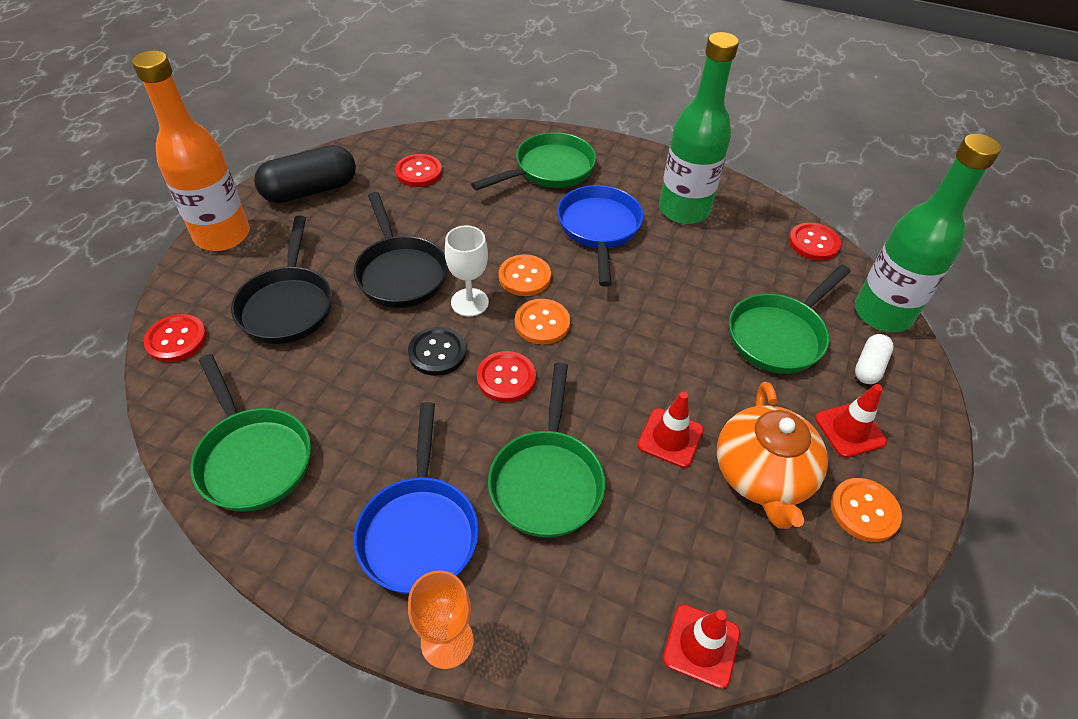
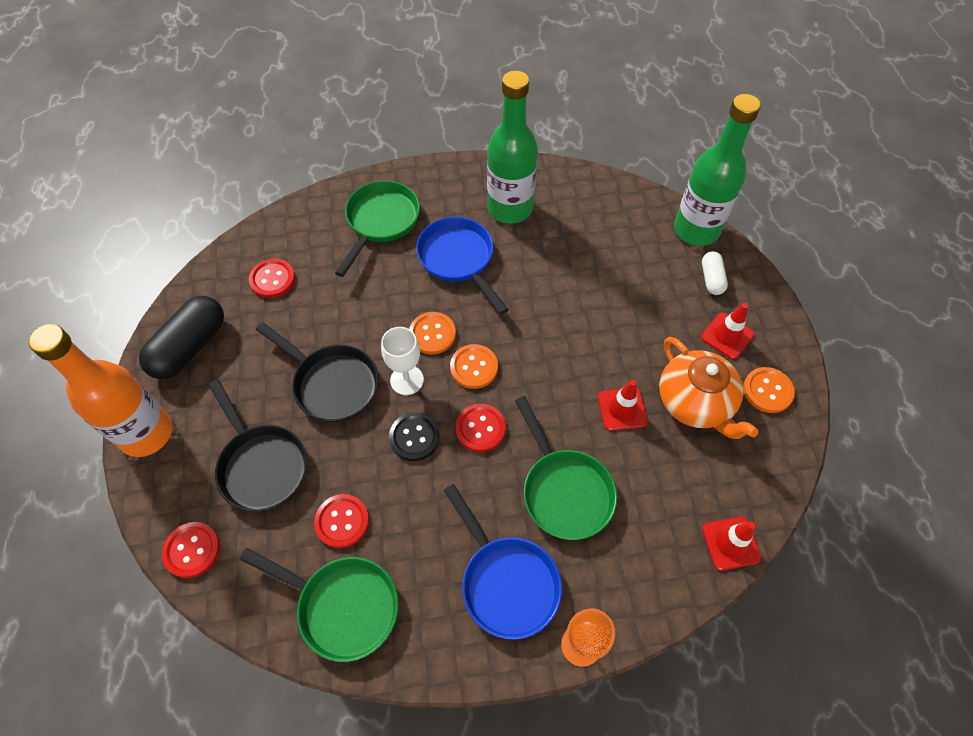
camera: 30 degrees left, 10 degrees up
green pan [729,265,851,374] -> none
red button [789,223,841,261] -> red button moved to [314,494,369,548]

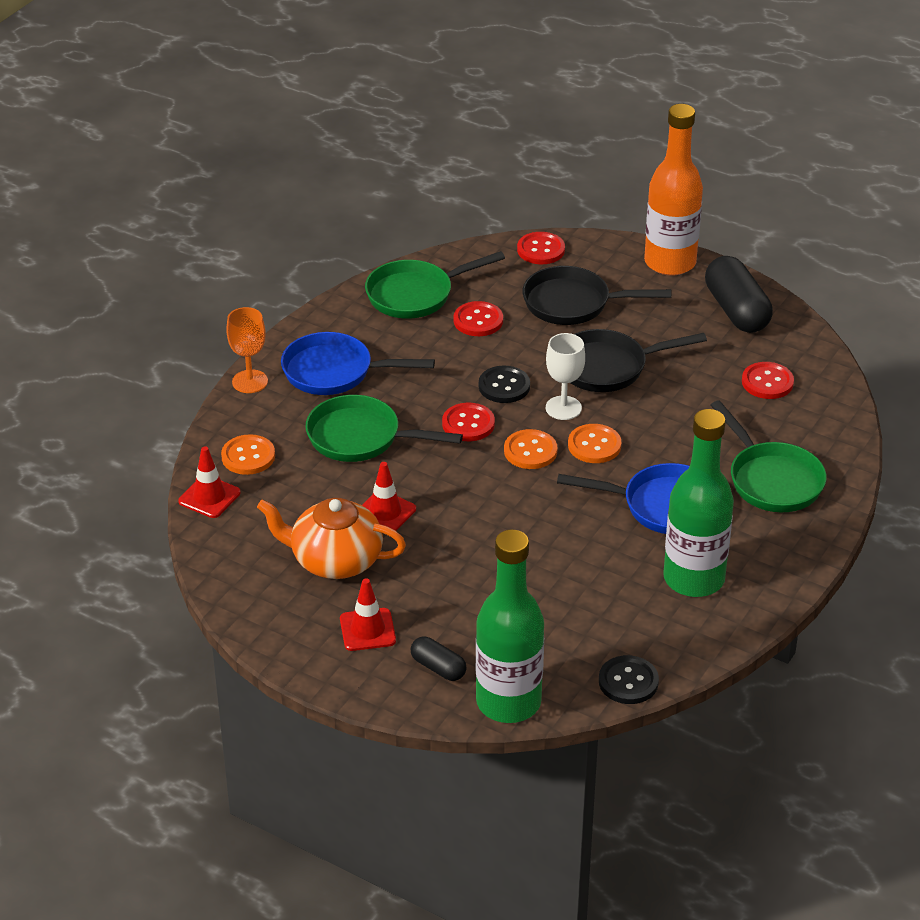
camera: 130 degrees right, 20 degrees down
white capsule [702,251,728,295] -> black capsule [411,637,466,681]
orange button [743,367,795,413] -> orange button moved to [221,434,275,475]
none -> black button [599,655,659,704]

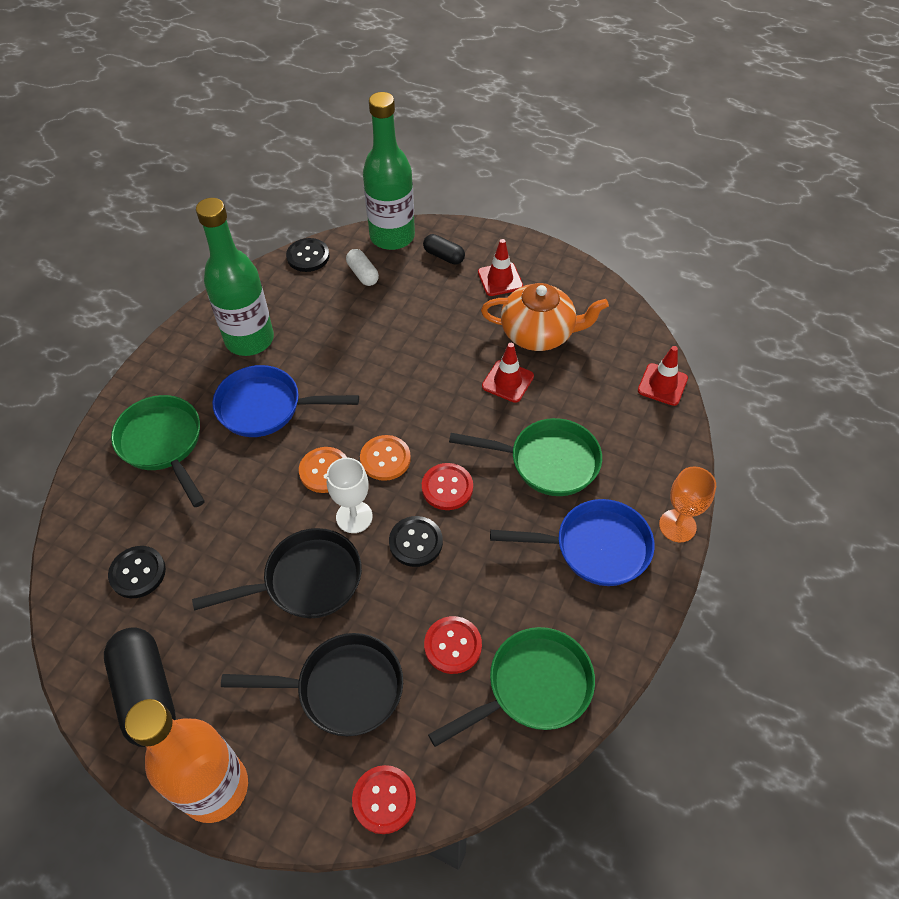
camera: 175 degrees right, 15 degrees up
orange button [221,434,275,475] -> none
red button [742,362,794,399] -> black button [108,546,166,598]
none -> white capsule [346,249,379,286]

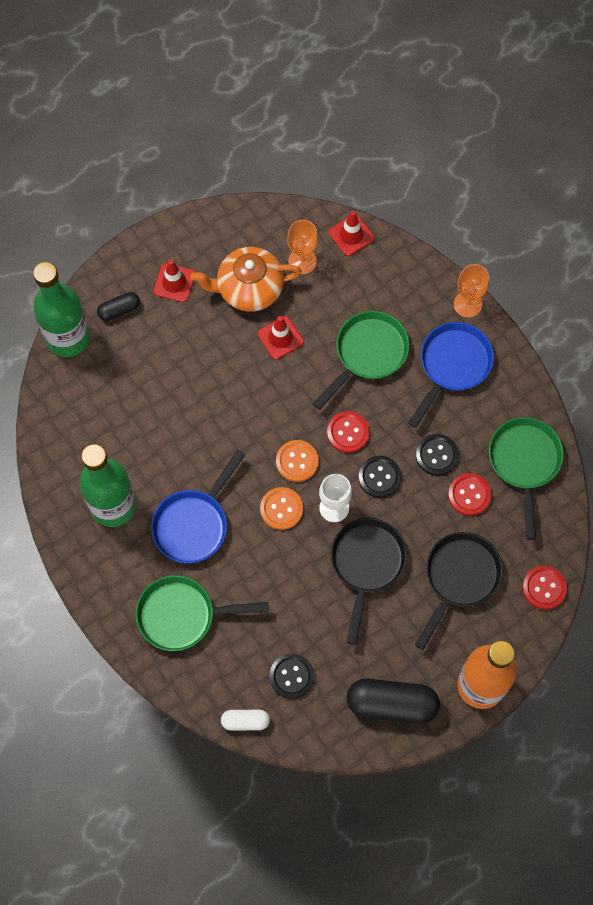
camera: 60 degrees left, 15 degrees up
black button [286,238,329,272] -> black button moved to [416,434,459,476]
white capsule [346,249,379,286] -> white capsule moved to [221,710,270,731]
orange teapot [481,283,609,351] -> orange teapot turned 135 degrees counterclockwise [190,247,302,312]
none -> orange goblet [287,220,318,274]

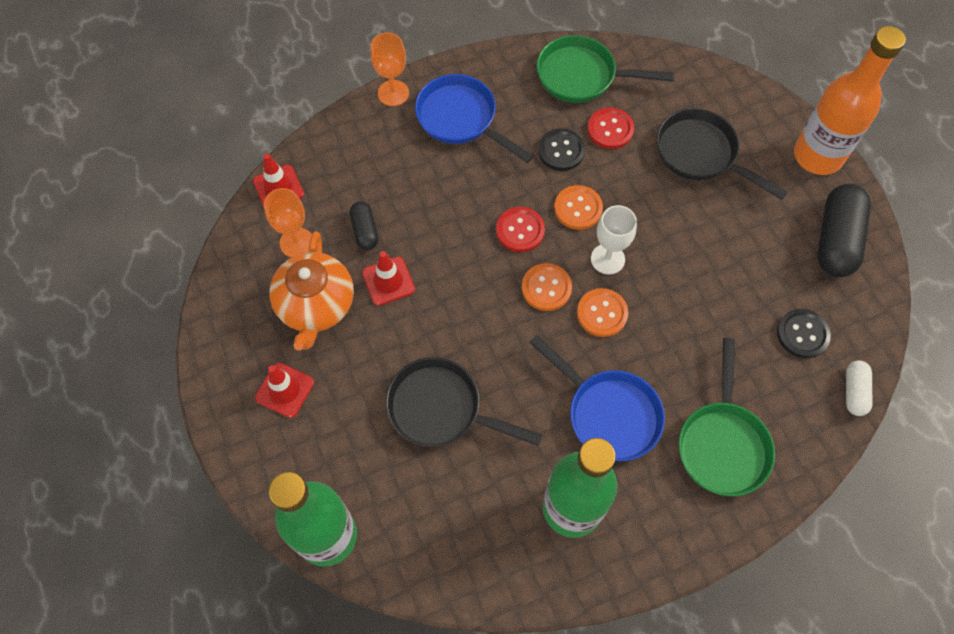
camera: 80 degrees left, 5 degrees down
black capsule [97,292,140,321] -> black capsule moved to [350,201,379,250]
green pan [313,311,409,410] -> none
black pan [330,518,407,645] -> black pan moved to [386,357,542,447]
black button [358,456,401,498] -> orange button [554,185,603,230]
red button [523,566,567,610] -> none

